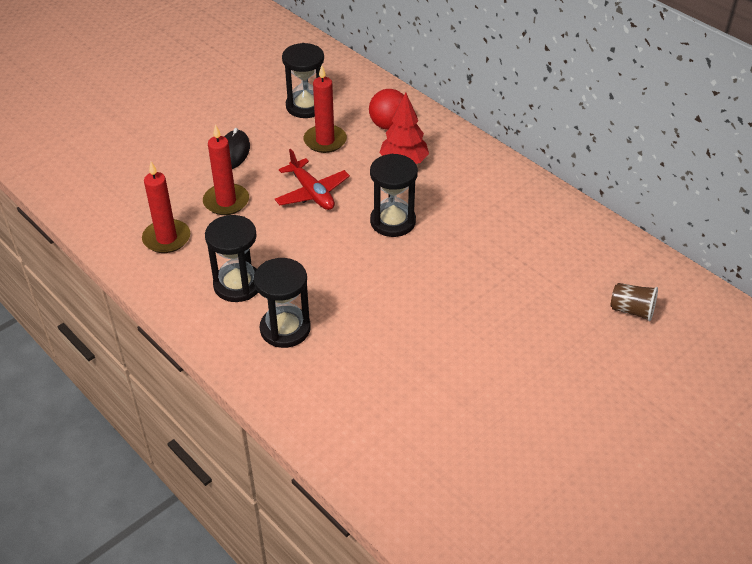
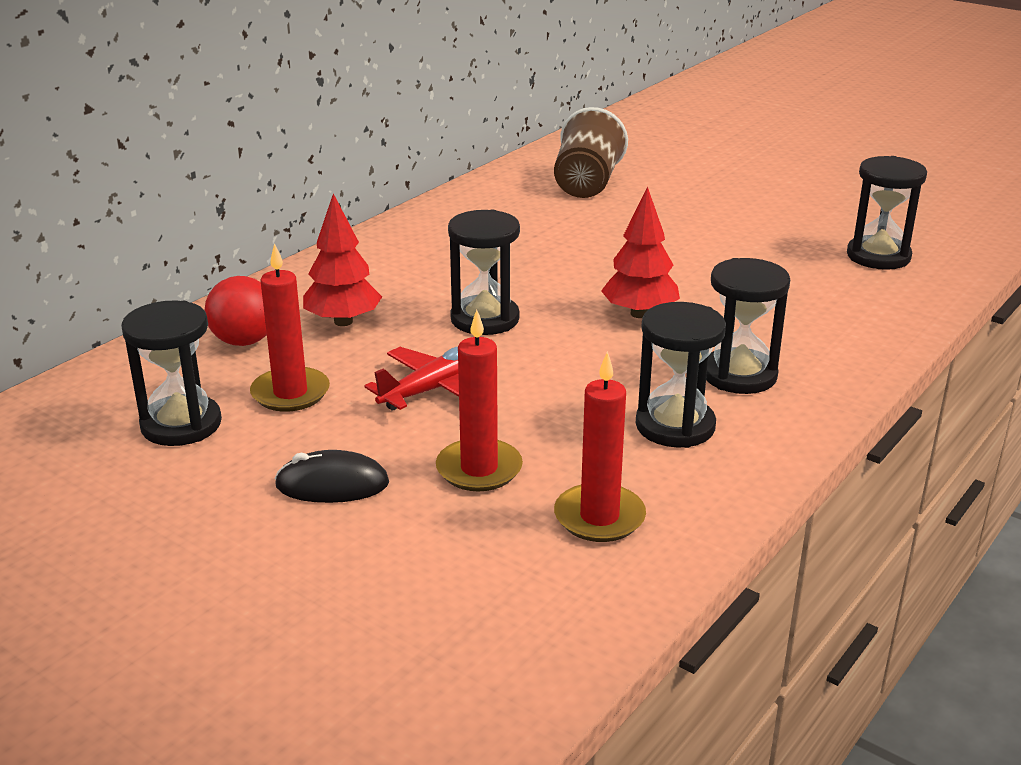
camera: 100 degrees left, 15 degrees down
brown cup [611,283,658,321] -> brown cup [554,107,628,198], size x1.79
none -> red tree [601,186,680,318]
none -> black hourglass [847,156,927,270]

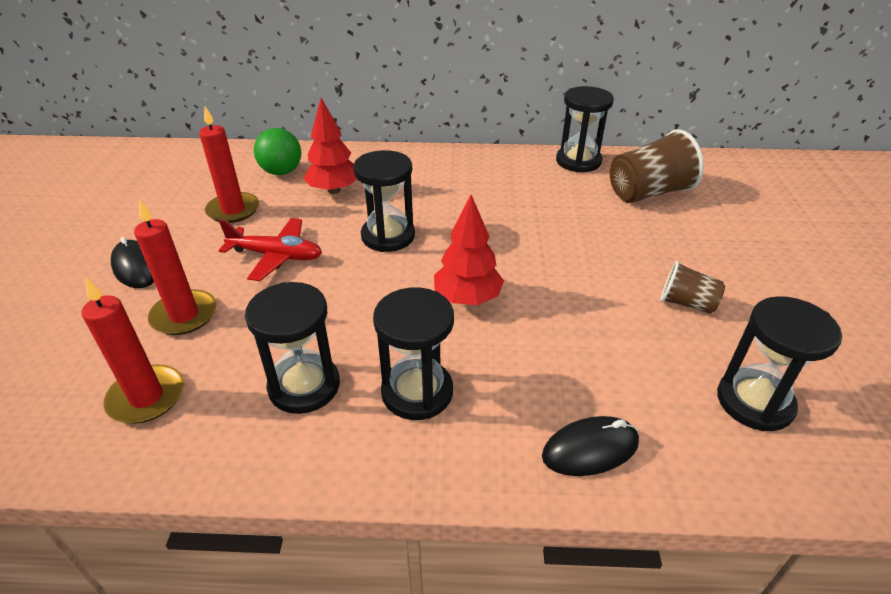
camera: 55 degrees right, 10 degrees up
black hourglass [121,300,222,446] -> black hourglass moved to [556,86,614,172]
red ball [205,276,267,346] -> green ball [254,128,301,175]
none -> black mouse [542,416,639,476]
none -> brown cup [660,261,725,314]

